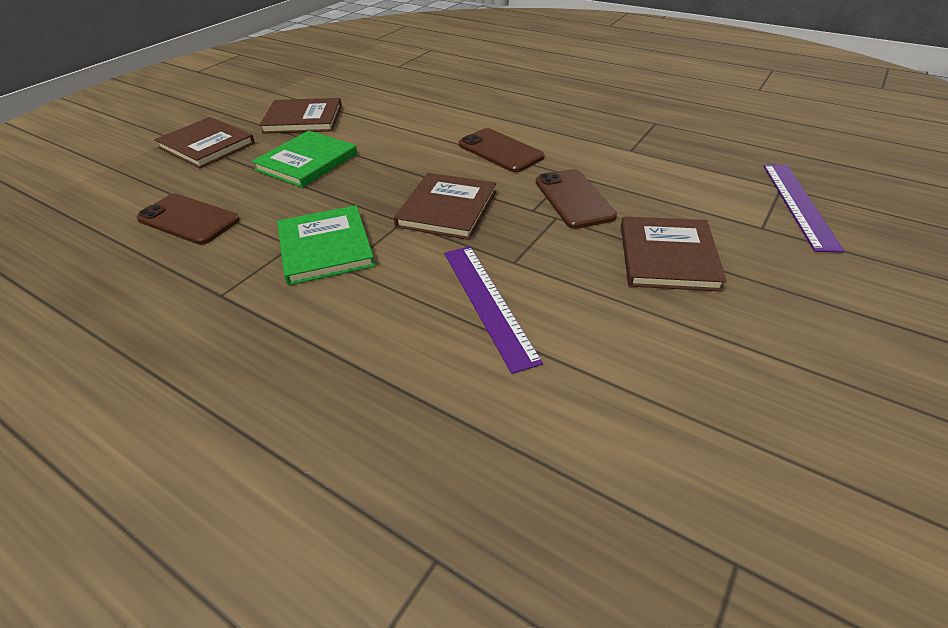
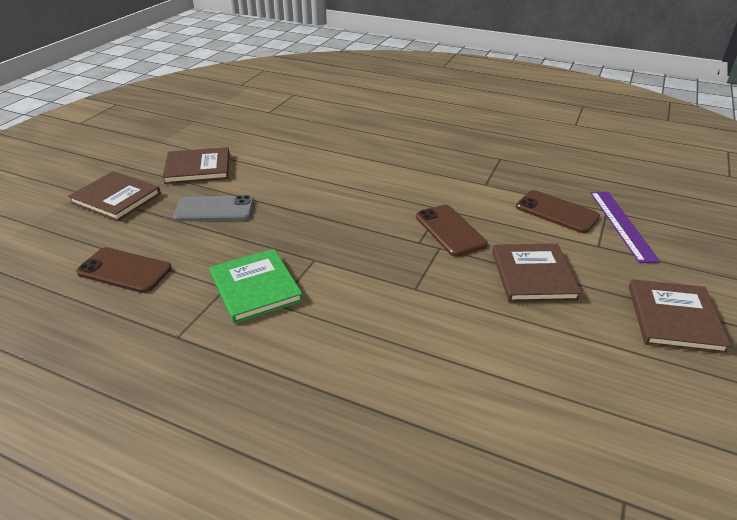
camera: 10 degrees left, 5 degrees down
green book [252,131,357,188] -> grey phone [173,195,254,221]
brown book [394,173,496,240] -> brown book moved to [629,279,731,354]
purple ruler [444,246,543,374] -> none
brown phone [459,128,545,172] -> brown phone moved to [516,190,600,233]

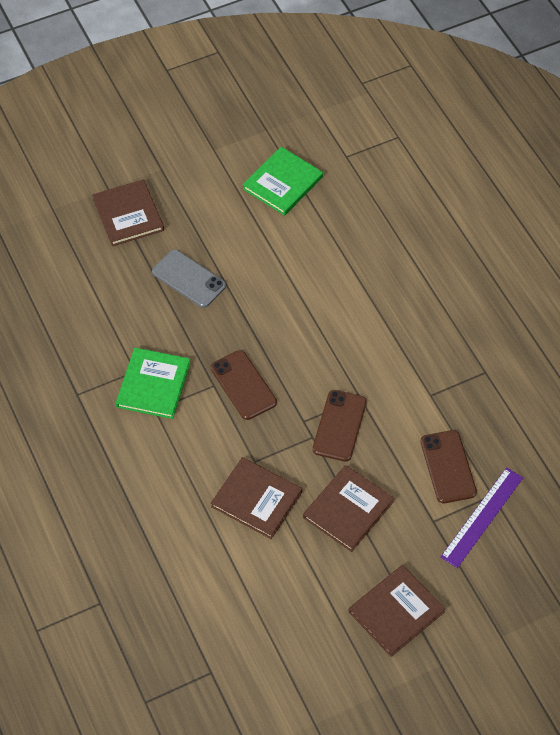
camera: 40 degrees right, 20 degrees up
brown phone [76,247,172,293] -> brown phone moved to [211,350,277,420]
brown book [162,147,229,184] -> brown book moved to [211,457,302,539]
none -> green book [243,147,323,216]

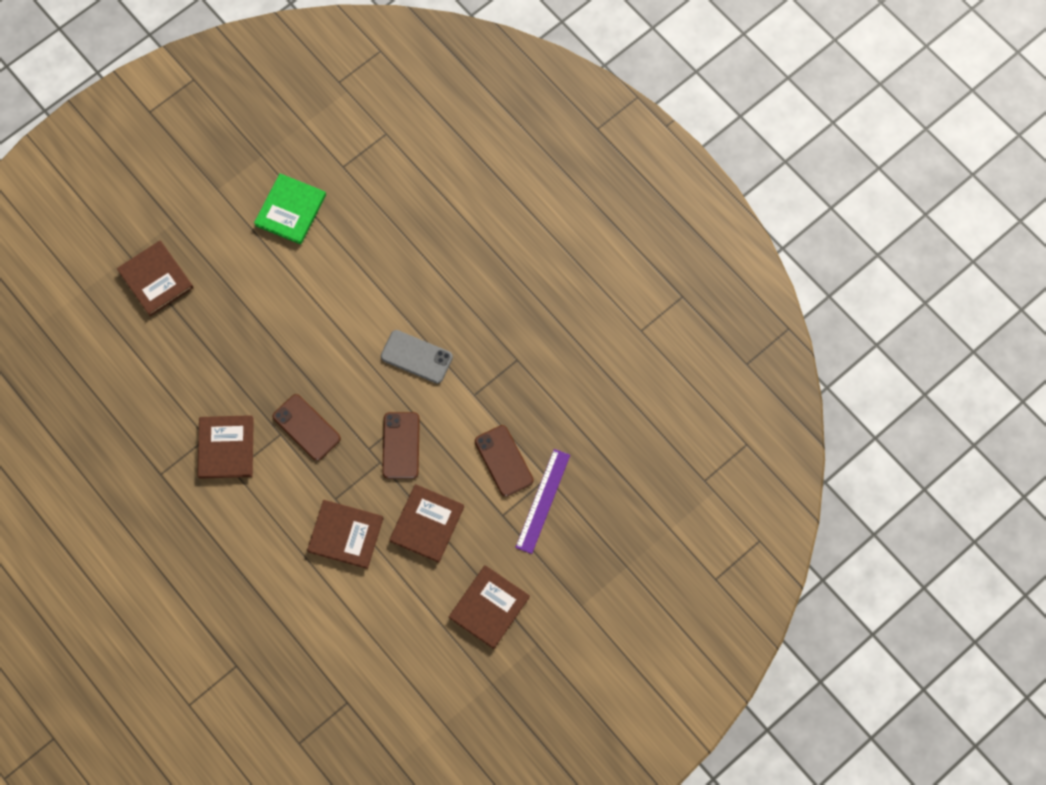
camera: 15 degrees left, 15 degrees up
green book [116,348,190,419] -> brown book [197,415,254,479]
grey phone [152,249,226,308] -> grey phone moved to [381,330,453,384]

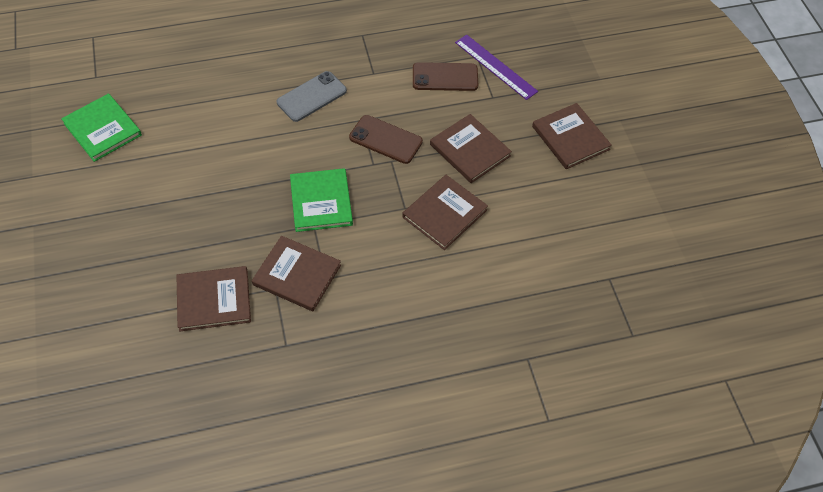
camera: 65 degrees left, 15 degrees down
brown book [117,241,193,316] -> brown book moved to [176,266,251,331]
brown phone [273,394,341,461] -> green book [290,168,353,232]

